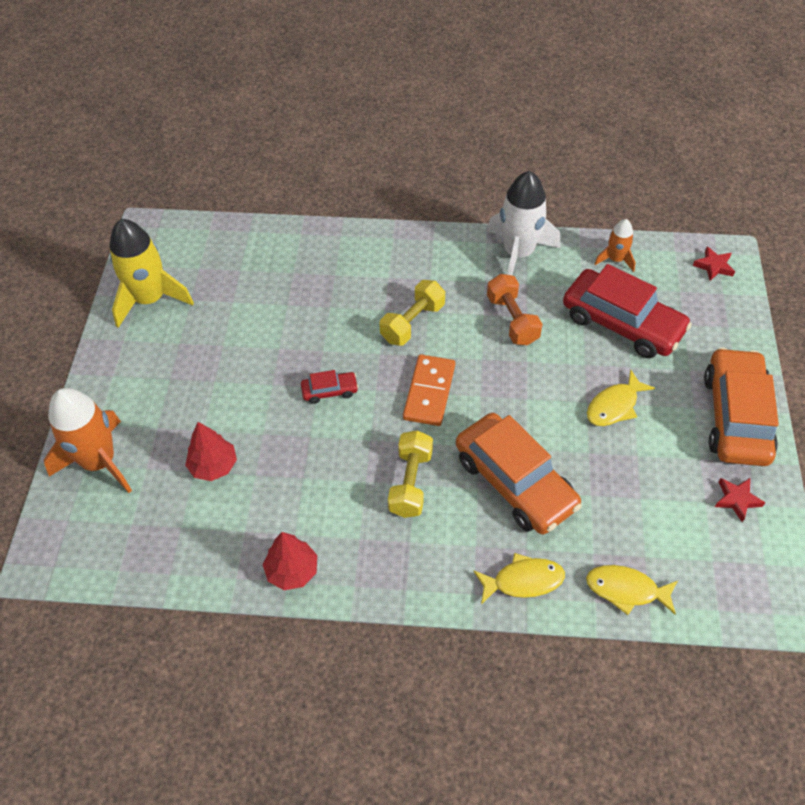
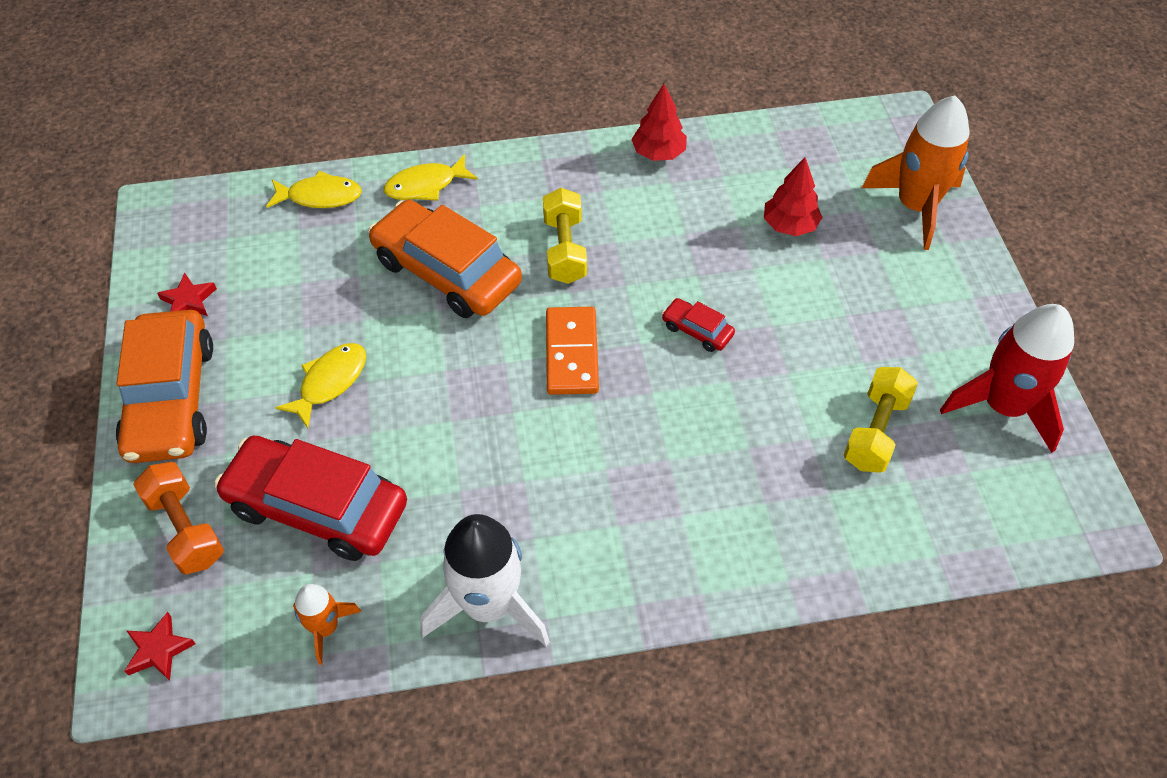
camera: 165 degrees right, 0 degrees up
yellow rocket [109,219,194,328] -> red rocket [940,304,1074,453]
red car [301,370,359,404] -> red car turned 60 degrees clockwise [662,298,735,352]
yellow dumbbell [380,280,445,346] -> yellow dumbbell moved to [844,367,918,473]
orange dumbbell [487,274,543,345] -> orange dumbbell moved to [133,462,224,574]

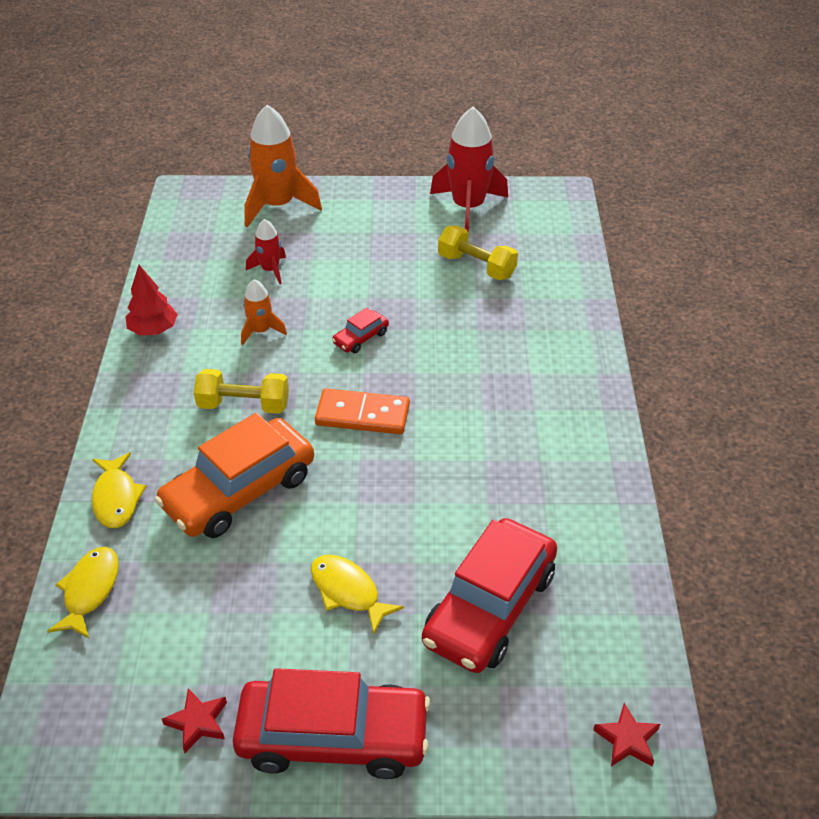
camera: 80 degrees left, 10 degrees down
orange car [116,310,213,463] -> red car [233,668,431,779]
orange dumbbell [133,462,224,574] -> none
orange rocket [293,584,361,665] -> orange rocket moved to [241,279,287,345]
white rocket [420,514,550,646] -> none
red tree [764,158,822,236] -> red rocket [246,219,286,284]

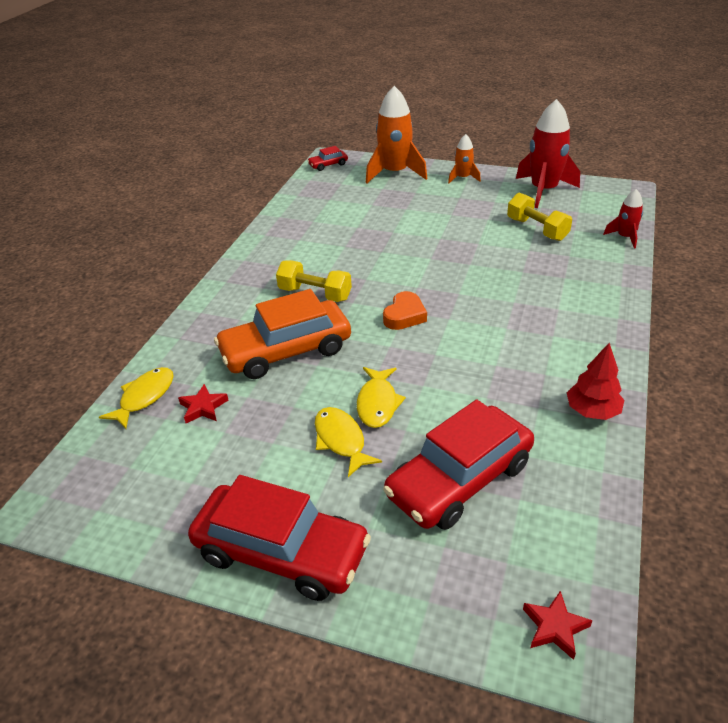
camera: 20 degrees right, 5 degrees down
yellow fish [92,452,146,528] -> yellow fish moved to [357,367,406,428]
red tree [126,265,178,336] -> red tree moved to [567,343,624,420]
red star [162,688,227,753] -> red star moved to [178,384,228,423]
orange rocket [241,279,287,345] -> orange rocket moved to [448,134,481,183]
red rocket [246,219,286,284] -> red rocket moved to [603,189,643,249]
orange domino [315,388,410,434] -> orange heart [383,291,427,330]
red car [332,308,389,353] -> red car moved to [307,146,348,171]

